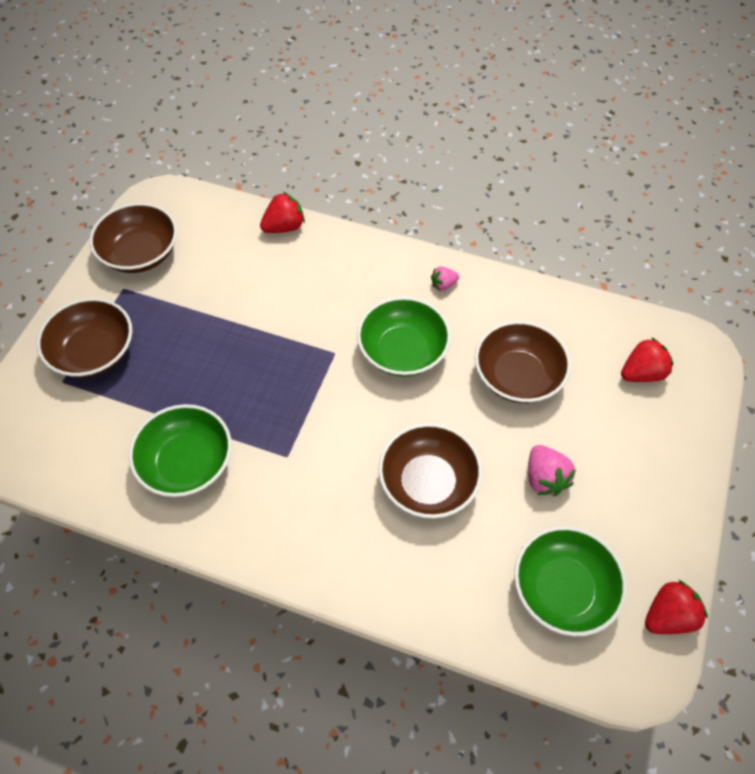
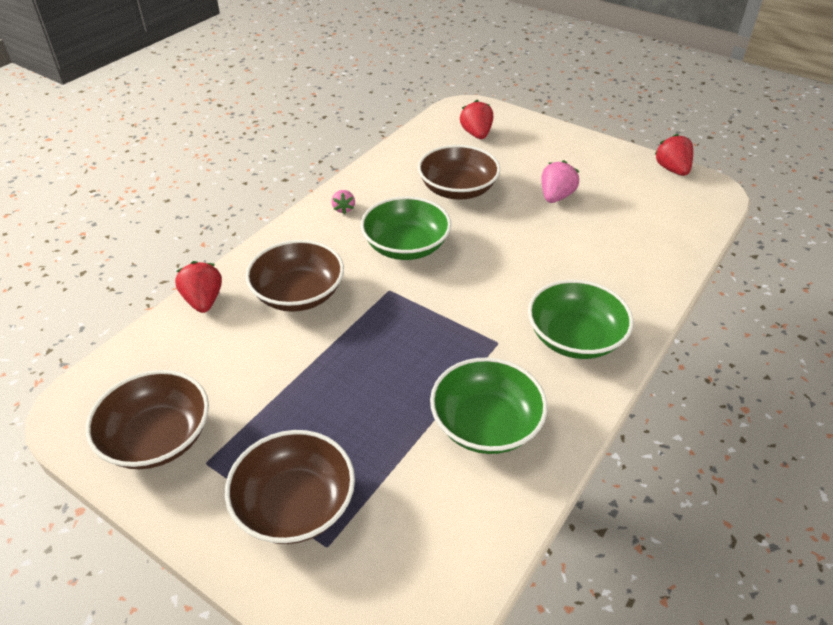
camera: 75 degrees left, 15 degrees down
brown bowl [378,423,482,519] -> brown bowl moved to [245,240,344,312]
green bowl [514,526,627,636] -> green bowl moved to [528,279,634,359]
pink strawberry [528,445,576,496] -> pink strawberry turned 60 degrees counterclockwise [542,160,579,203]

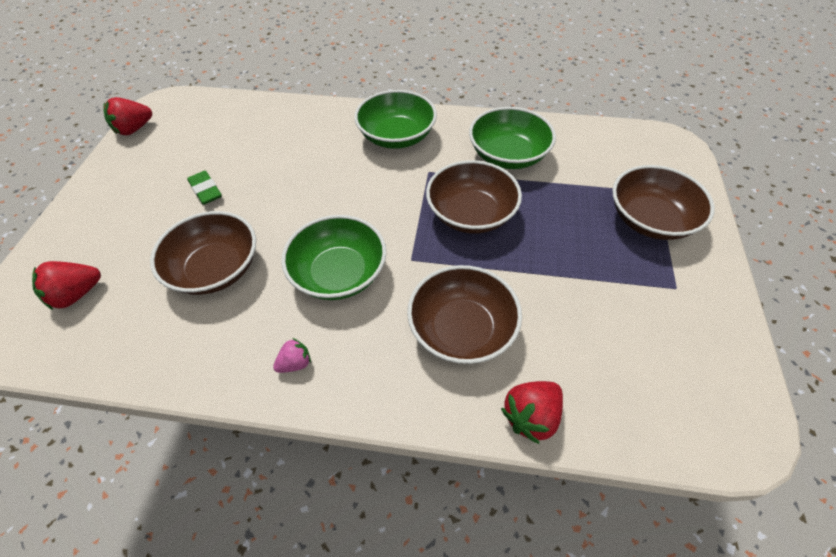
camera: 115 degrees left, 10 degrees up
brown bowl [86,370,209,469] -> brown bowl moved to [426,160,522,234]
pink strawberry [542,160,579,203] -> green eraser [187,171,222,205]

